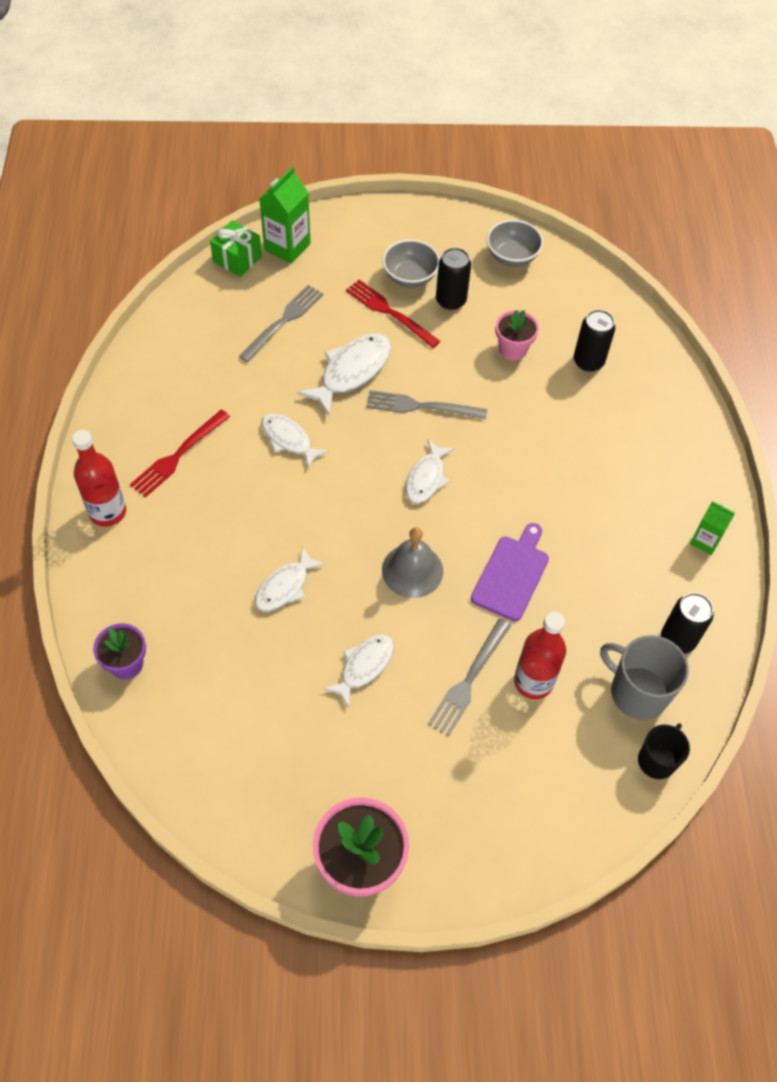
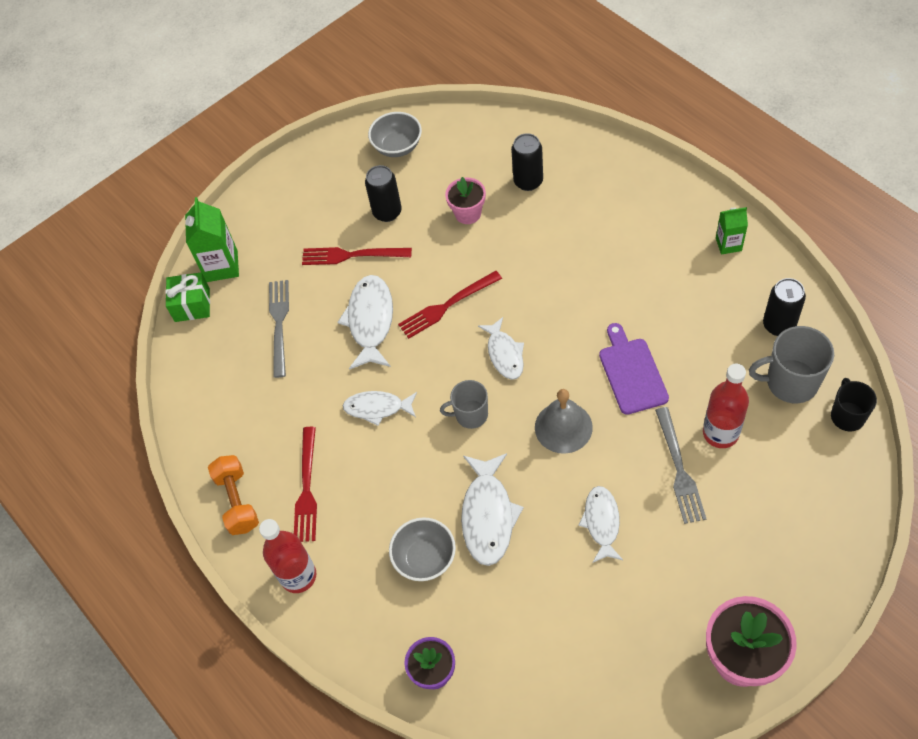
camera: 30 degrees left, 0 degrees up
white fish [255,547,325,611] -> white fish [461,453,524,566], size x1.52
grey fork [366,390,487,419] -> red fork [398,271,502,339]
grey bowl [382,239,440,288] -> grey bowl moved to [389,517,456,581]
none -> orange dumbbell [208,455,259,535]
none -> grey mug [440,380,488,429]

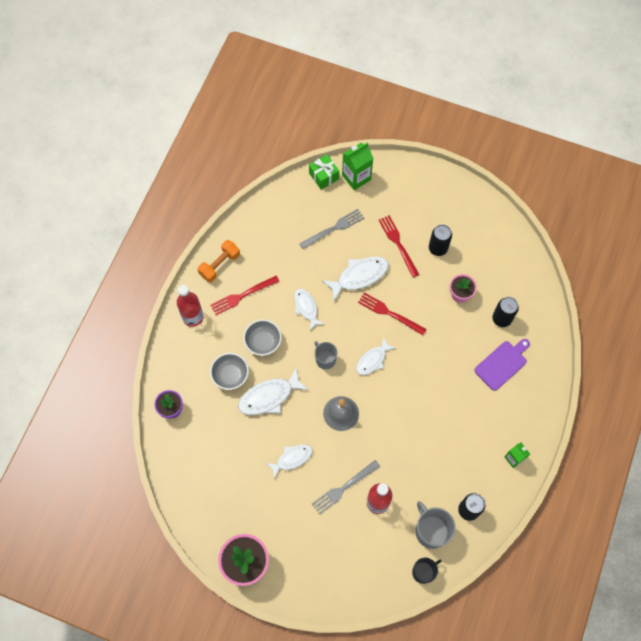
camera: 55 degrees right, 10 degrees up
grey bowl [368,112,422,157] -> grey bowl moved to [243,319,282,356]
purple cutting board [599,323,669,415] -> purple cutting board moved to [474,339,530,391]

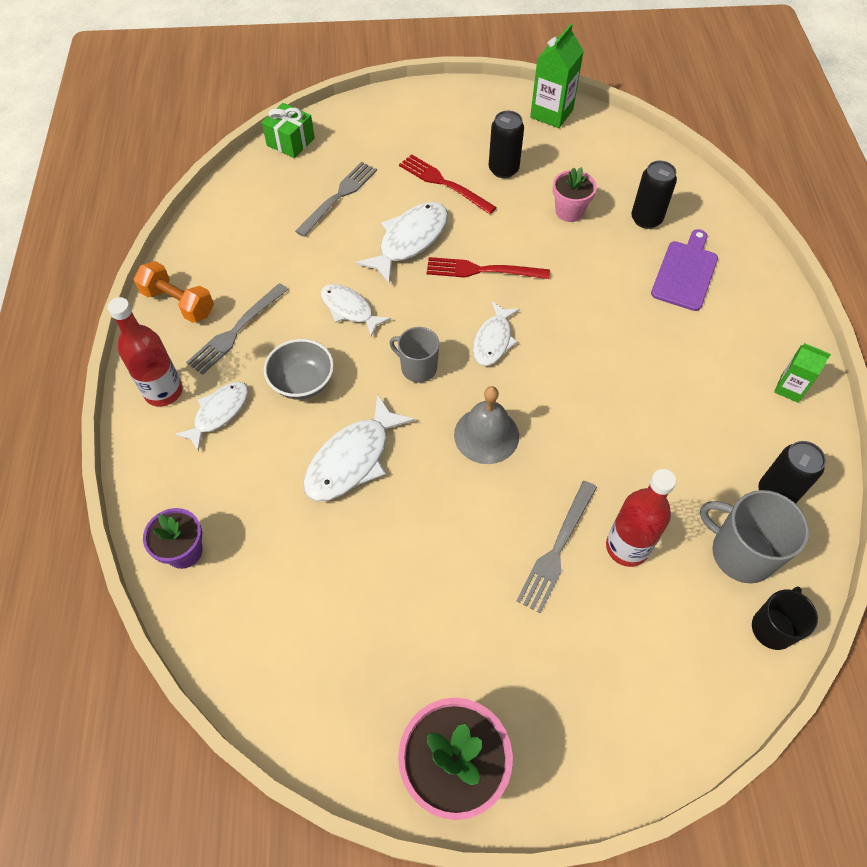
camera: 25 degrees left, 10 degrees down
orange dumbbell [197,240,240,282] -> orange dumbbell turned 75 degrees counterclockwise [134,261,214,323]
grey bowl [210,353,249,390] -> none
red fork [211,276,280,315] -> grey fork [186,283,288,375]
white fish [266,444,313,479] -> white fish moved to [174,382,248,452]
green carton [342,143,374,190] -> green carton moved to [530,23,584,128]

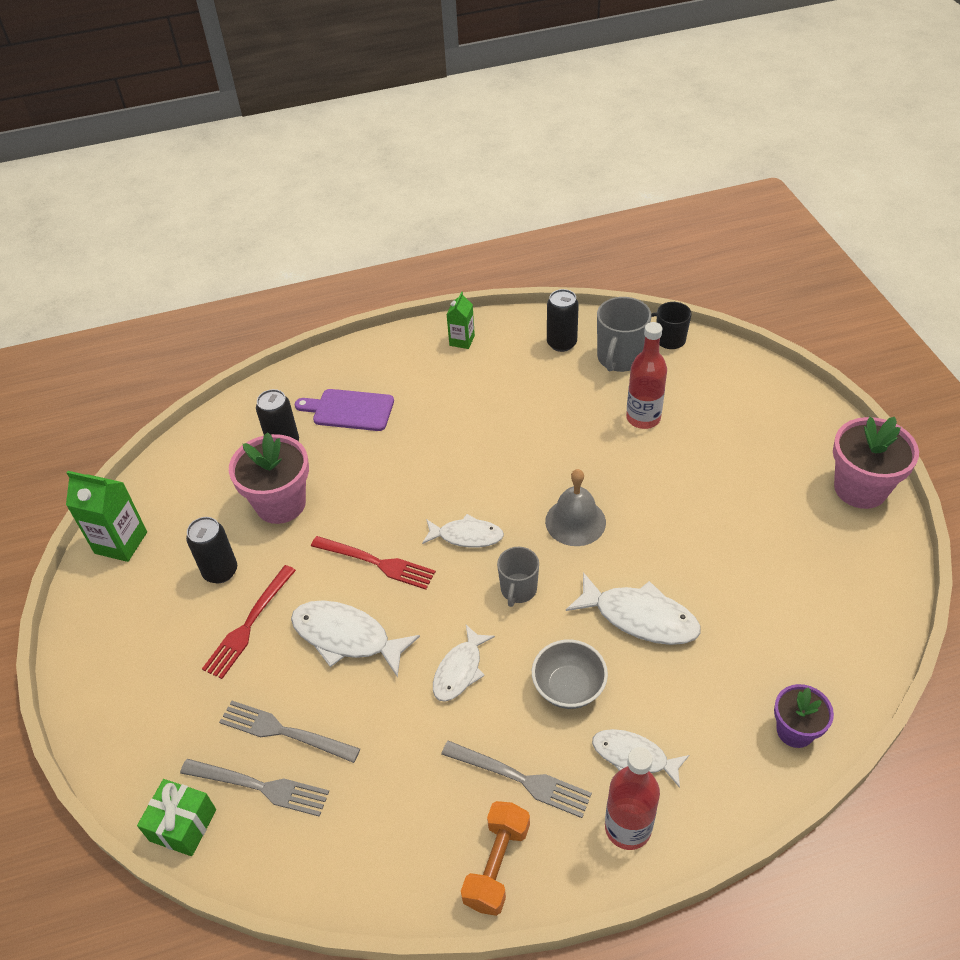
camera: 100 degrees left, 10 degrees down
red fork [427,257,550,279] -> red fork turned 60 degrees counterclockwise [311,536,436,590]
grey fork [516,481,597,614] -> grey fork moved to [180,759,329,817]
pink flower pot [553,167,597,222] -> pink flower pot [229,432,309,524], size x1.67

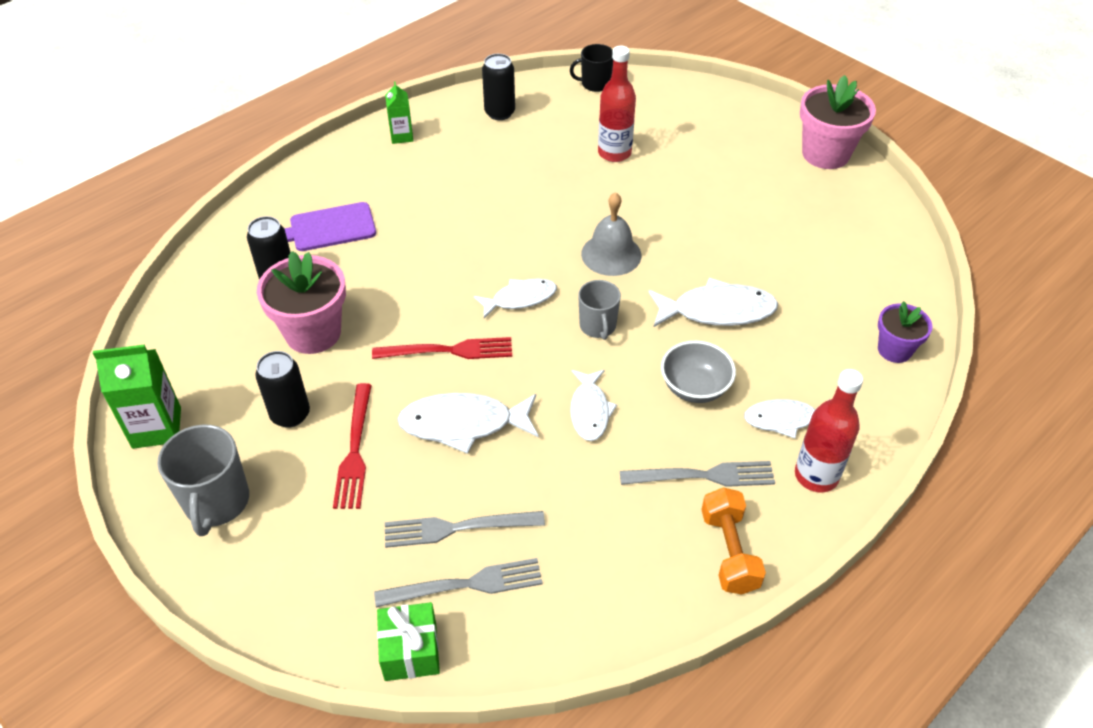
camera: 30 degrees left, 0 degrees up
grey mug [597,297,651,372] -> grey mug moved to [157,424,249,536]

